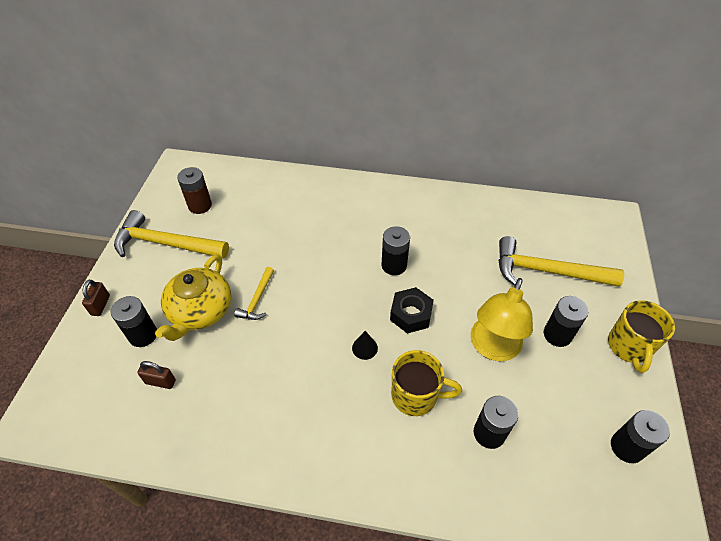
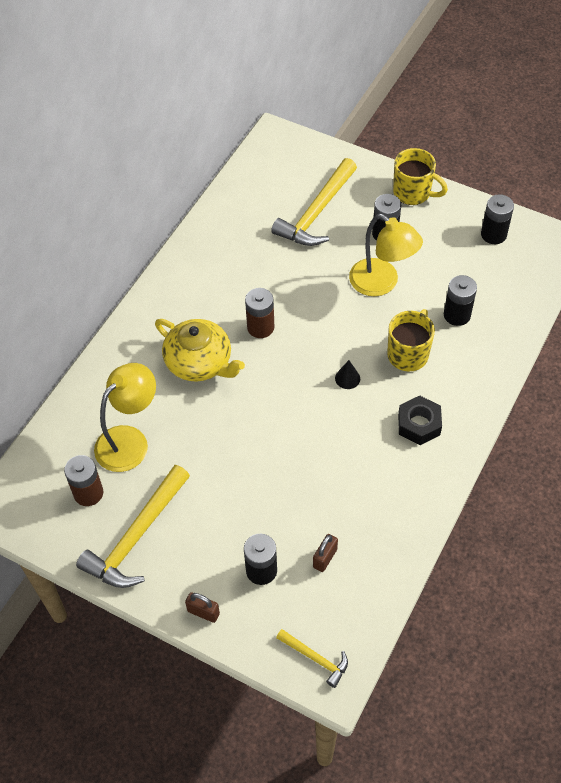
camera: 70 degrees left, 5 degrees up
yellow teapot [155,255,231,341] -> yellow teapot moved to [155,319,245,381]
yellow hammer [234,267,274,320] -> yellow hammer moved to [276,629,348,688]
black battery [381,226,410,275] -> brown battery [245,288,274,338]
black nut [390,287,434,333] -> black nut moved to [398,396,442,445]
none -> yellow lamp [94,363,156,472]

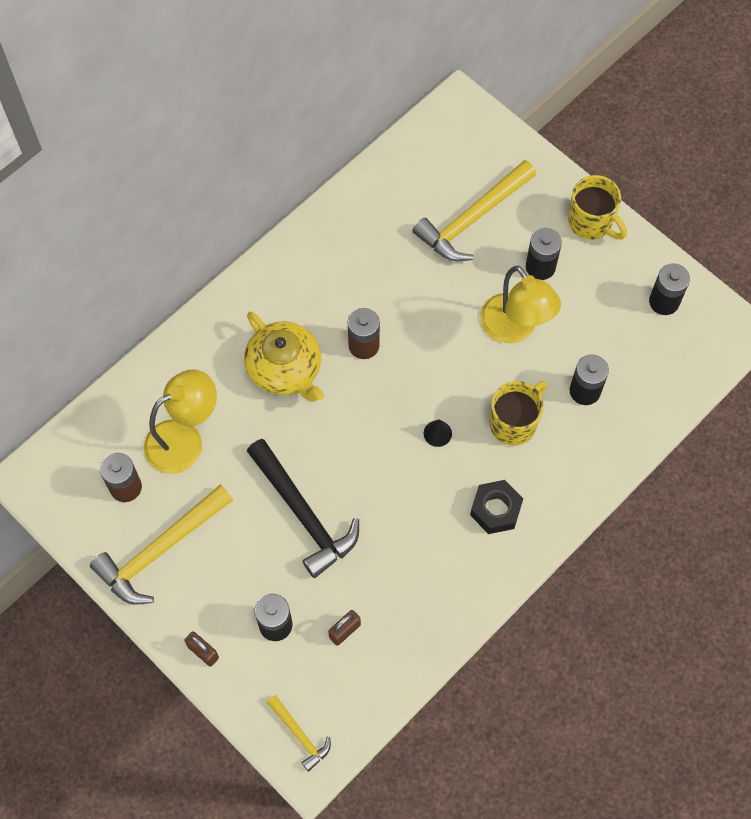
camera: 15 degrees right, 10 degrees up
none -> black hammer [247,439,359,578]

